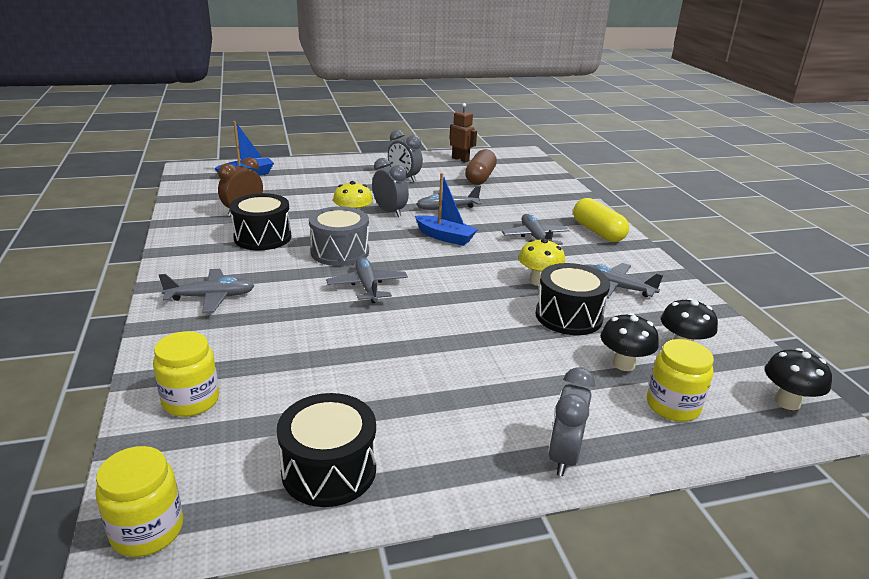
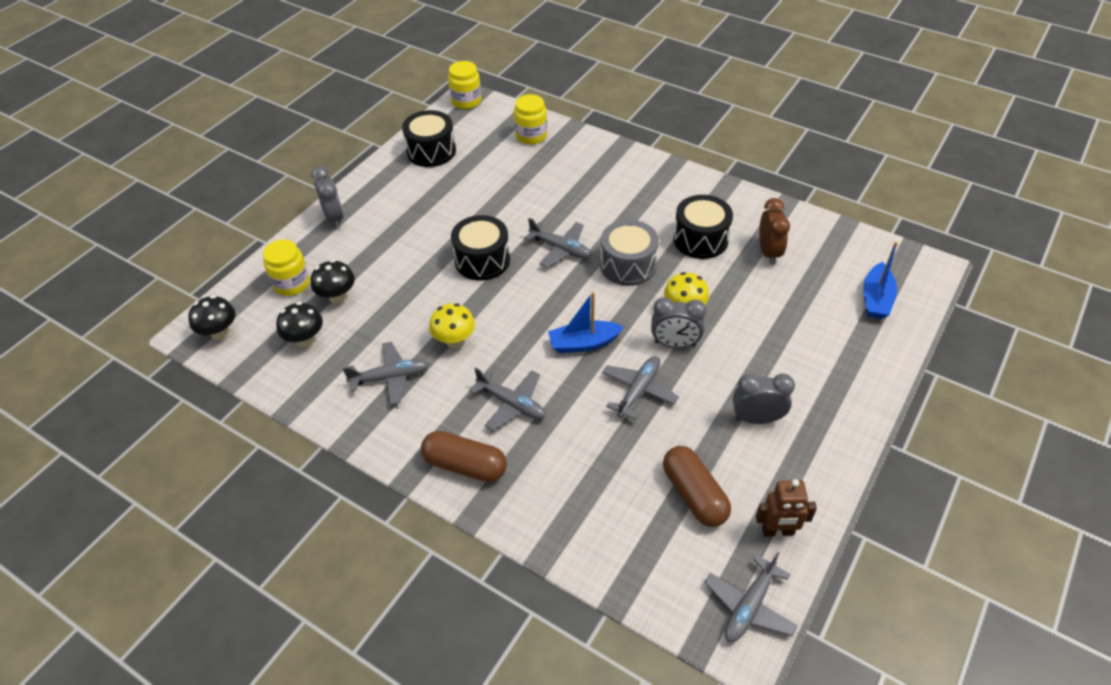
camera: 140 degrees right, 20 degrees up
grey plane [159,269,254,313] -> grey plane moved to [704,552,798,642]
black drum [535,263,610,335] -> black drum moved to [451,215,510,281]
yellow capsule [573,198,629,242] -> brown capsule [421,431,507,482]

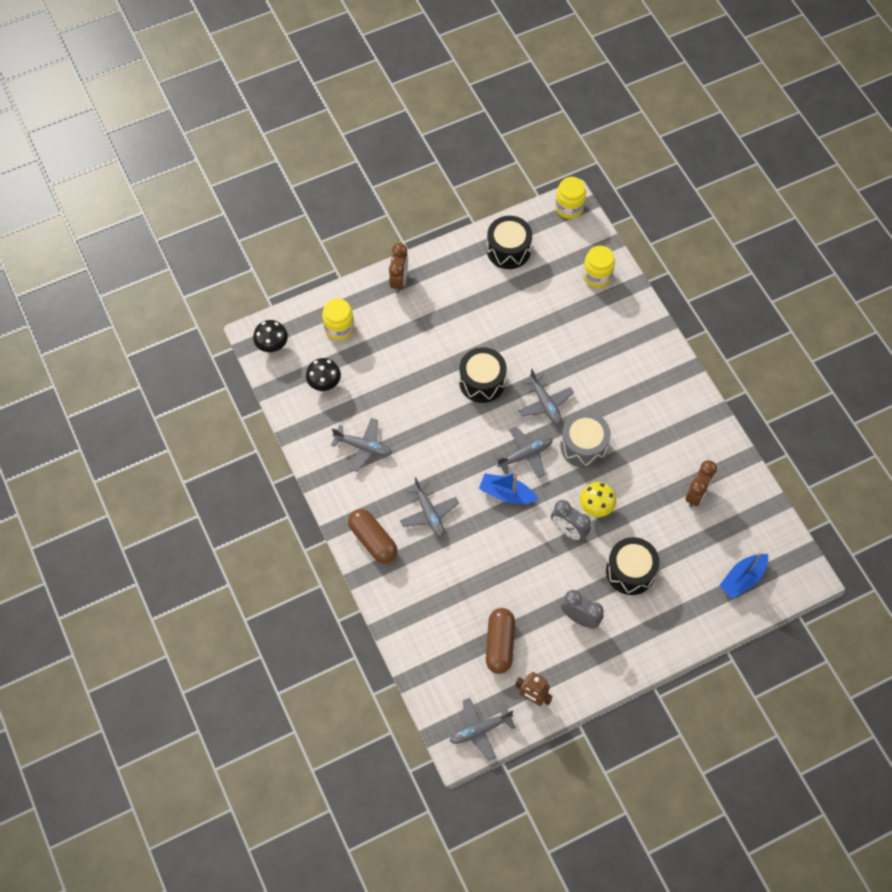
camera: 30 degrees right, 15 degrees up
grey clock [311,166,344,228] -> brown clock [389,243,408,293]
black mushroom [311,260,355,304] -> none
yellow mushroom [429,303,475,348] -> none
grey plane [602,356,679,420] -> grey plane moved to [494,426,553,478]
black drum [673,195,733,259] -> black drum moved to [606,537,660,595]

